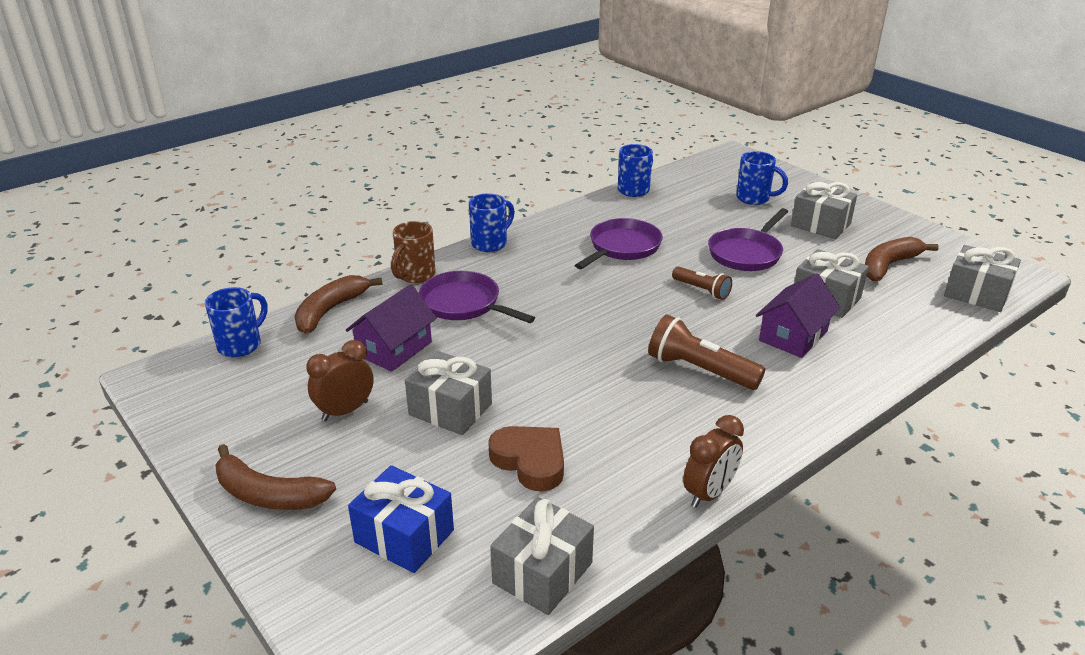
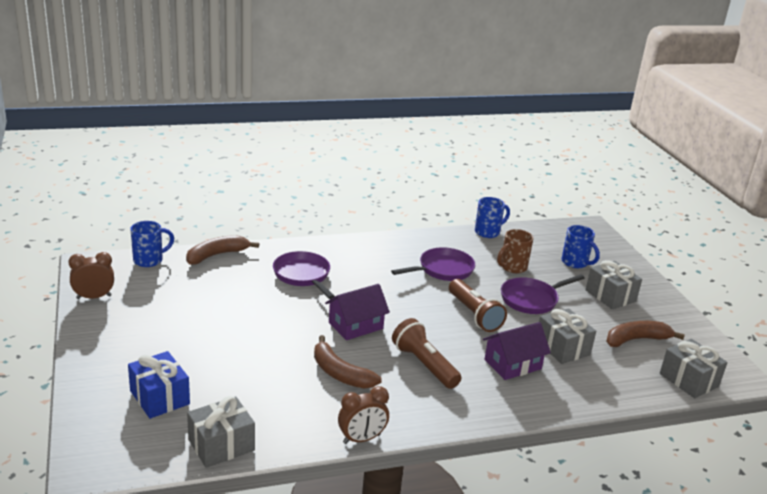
camera: 20 degrees right, 5 degrees down
brown banana [215,444,336,510] -> brown banana moved to [314,335,382,389]
brown clock [306,340,374,421] -> brown clock moved to [68,252,114,299]
purple house [346,284,437,372] -> purple house moved to [325,284,390,340]
brown mug [391,221,436,283] -> brown mug moved to [497,229,533,273]
grey gift [405,351,492,435] -> none
blue mug [469,193,515,252] -> none
brown heart [488,426,564,492] -> none
brown flashlight [672,266,732,300] -> brown flashlight [449,279,507,332], size x1.63

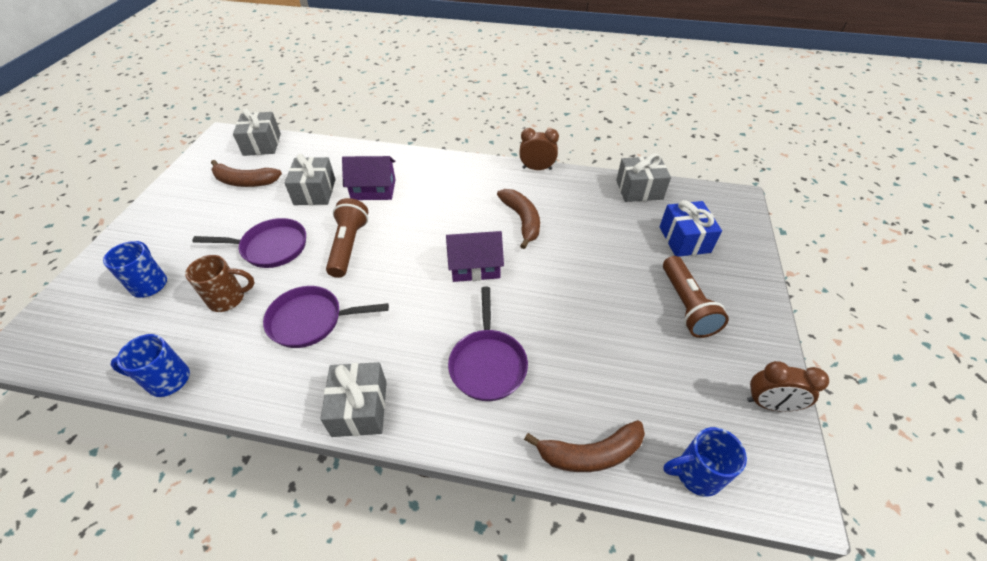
camera: 150 degrees left, 20 degrees up
brown flashlight [392,318,461,389] -> brown flashlight moved to [663,256,729,338]
grey gift [585,260,642,309] -> grey gift moved to [320,362,387,437]

